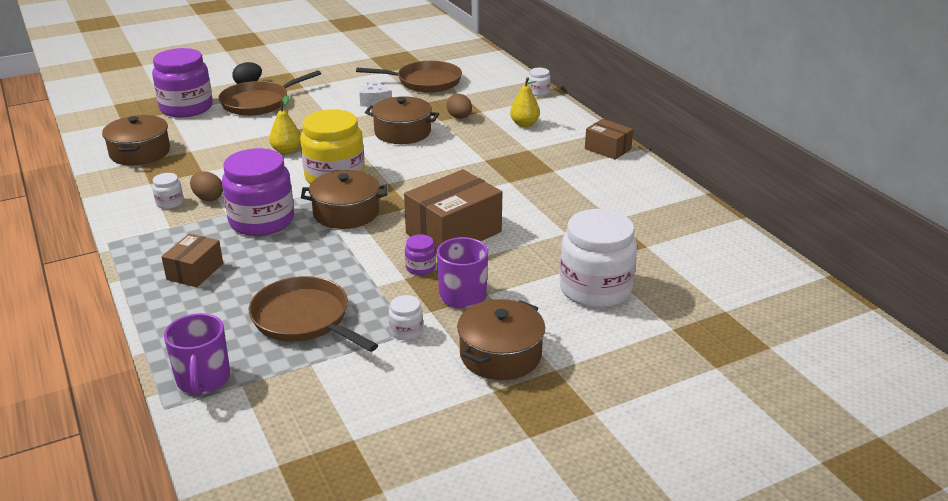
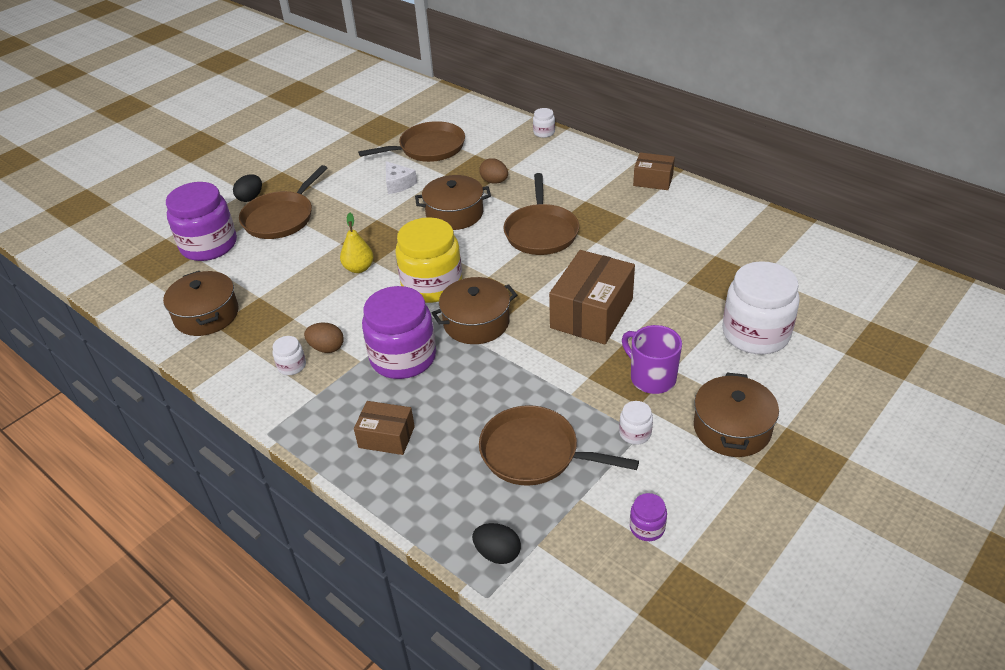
camera: 20 degrees left, 10 degrees up
brown box [161,234,223,287] -> brown box turned 75 degrees counterclockwise [354,401,415,455]
purple mug [164,313,230,396] -> black egg [472,523,521,564]
purple jar [405,234,436,275] -> purple jar moved to [630,493,667,541]
yellow pear [510,77,540,127] -> none
none -> brown pan [504,173,579,255]

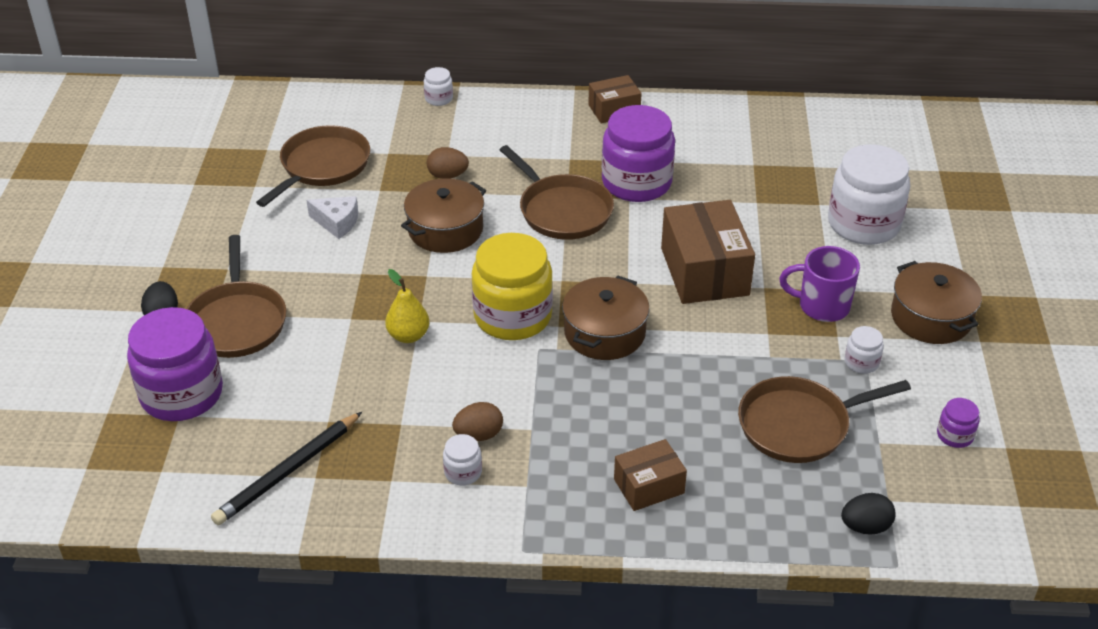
camera: 40 degrees left, 0 degrees up
brown pot [163,271,239,336] -> black pencil [211,412,362,525]
purple jar [362,286,436,379] -> purple jar moved to [602,105,675,202]

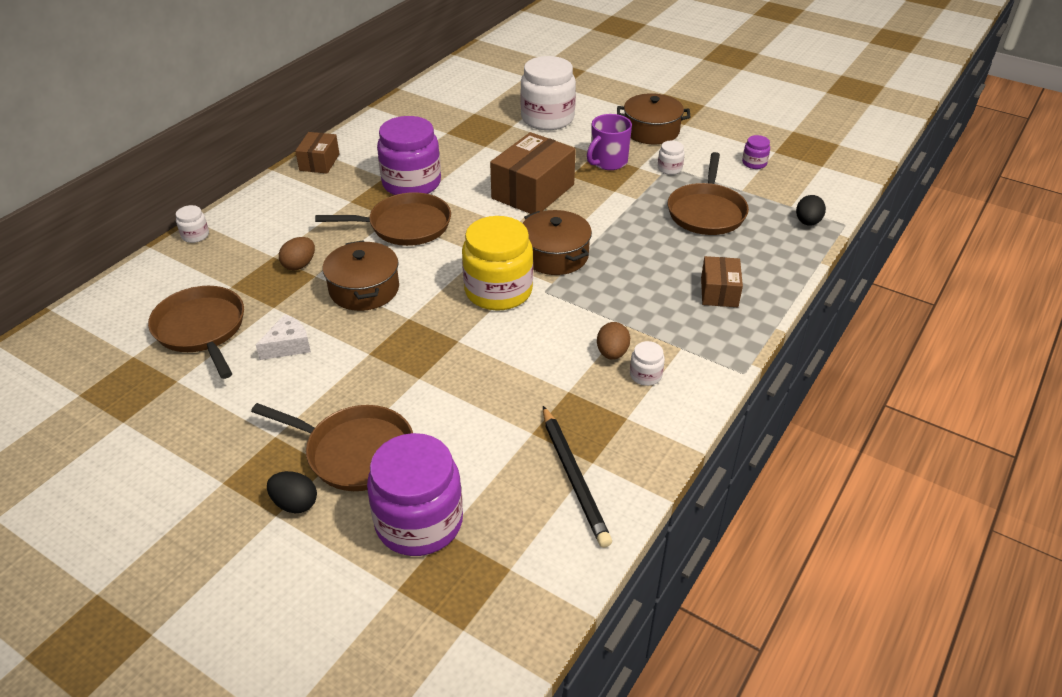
camera: 60 degrees left, 0 degrees up
yellow pear [385,269,429,343] -> none
brown box [661,200,755,304] -> brown box turned 75 degrees counterclockwise [490,132,576,214]

